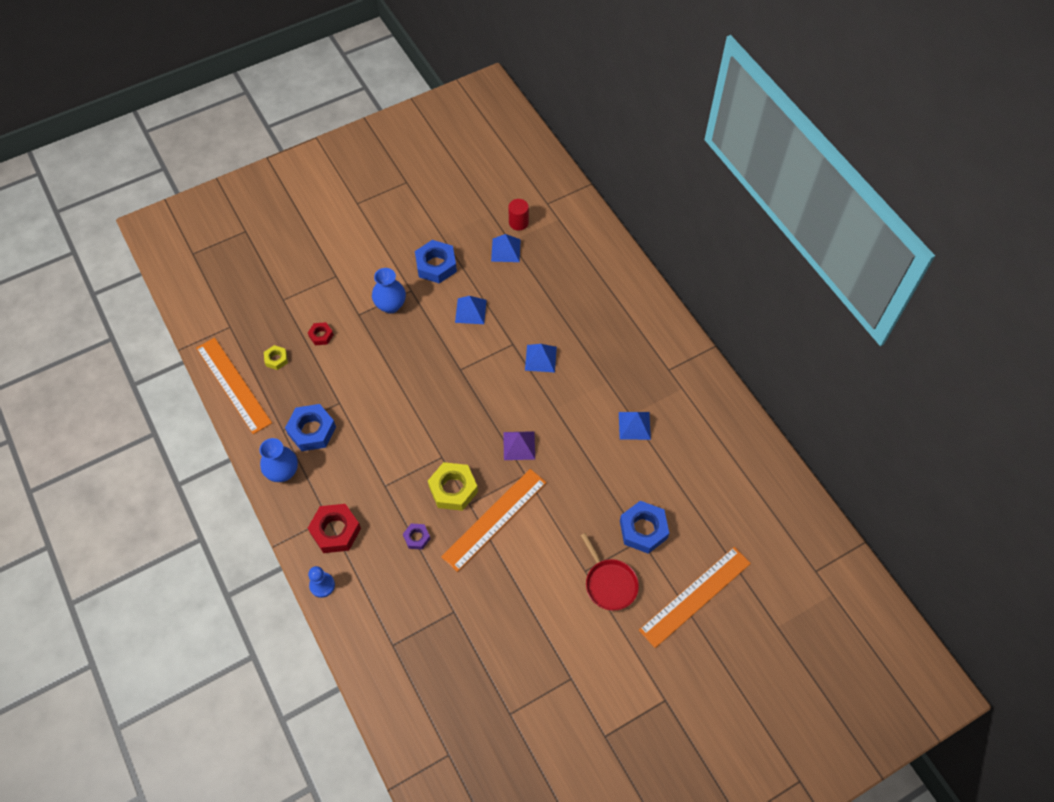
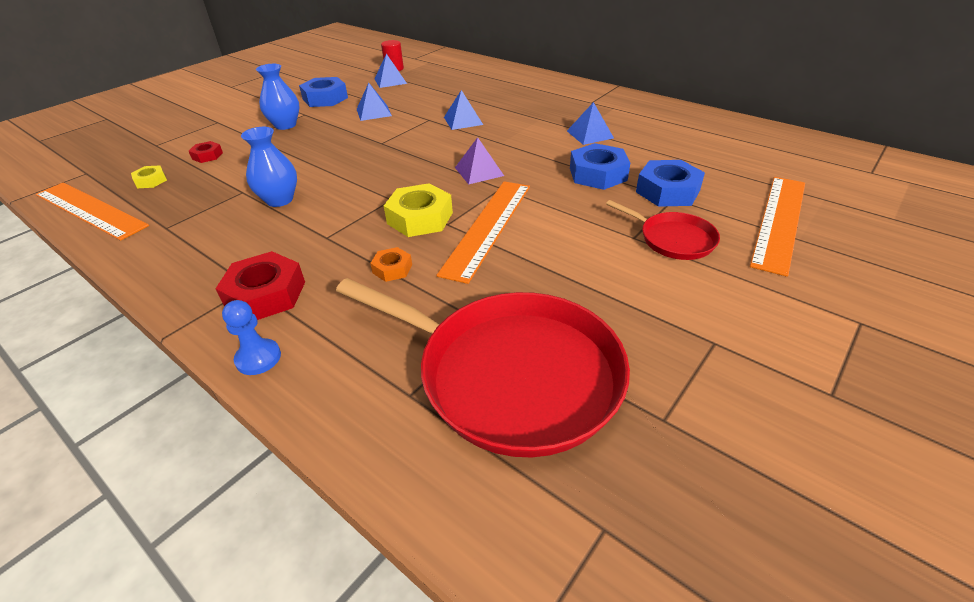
camera: 20 degrees left, 20 degrees down
blue vase [260,438,298,482] -> blue vase moved to [241,127,297,207]
blue nut [285,404,336,451] -> blue nut moved to [570,143,630,190]
purple nut [403,523,431,550] -> orange nut [370,247,412,282]
none -> red pan [336,278,630,458]

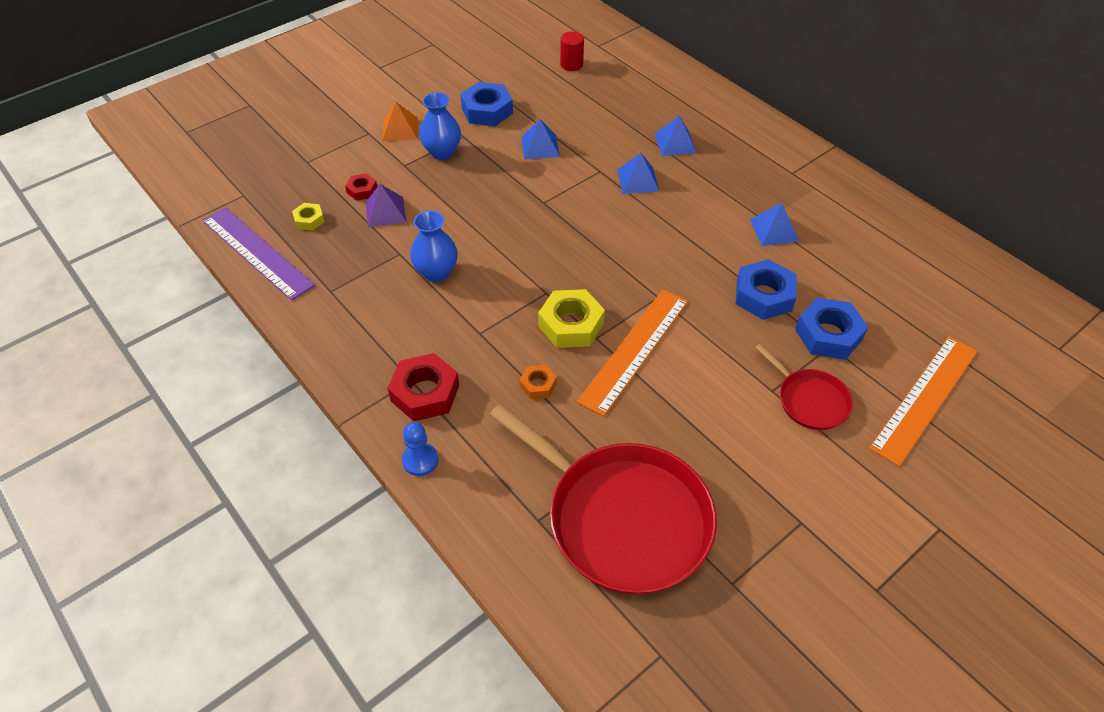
camera: 10 degrees right, 10 degrees up
orange ruler [36,182,149,241] -> purple ruler [202,207,315,301]
blue pyramid [374,53,407,88] -> blue pyramid moved to [655,116,697,156]
purple pyramid [455,137,504,184] -> purple pyramid moved to [365,184,407,227]
none -> orange pyramid [382,102,418,141]

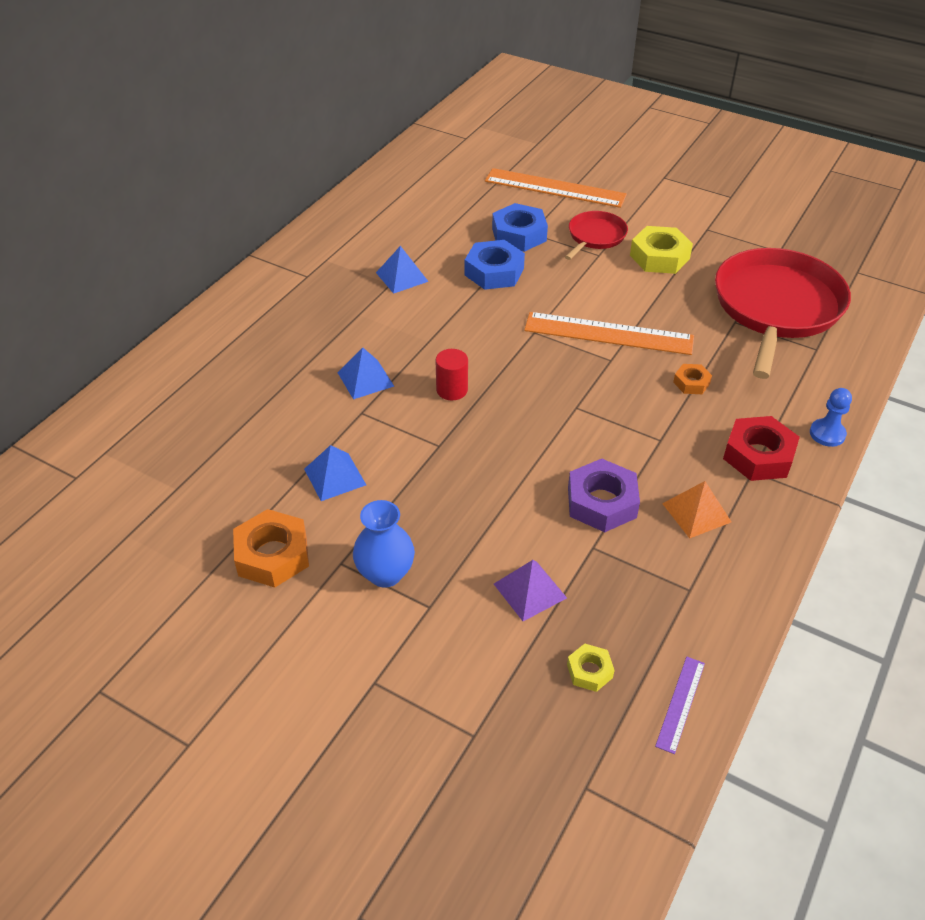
camera: 110 degrees left, 5 degrees down
purple ruler [202,207,315,301] -> purple ruler [655,657,705,754], size x0.48
red nut [345,173,377,201] -> none
orange pyramid [382,102,418,141] -> orange pyramid moved to [662,481,731,538]
blue vase [410,211,458,282] -> purple nut [568,459,640,532]
blue nut [460,82,513,126] -> orange nut [233,509,309,588]
yellow nut [538,289,605,348] -> yellow nut moved to [630,226,693,274]
red cylinder [560,31,584,71] -> red cylinder moved to [435,349,468,401]
blue pyramid [655,116,697,156] -> none

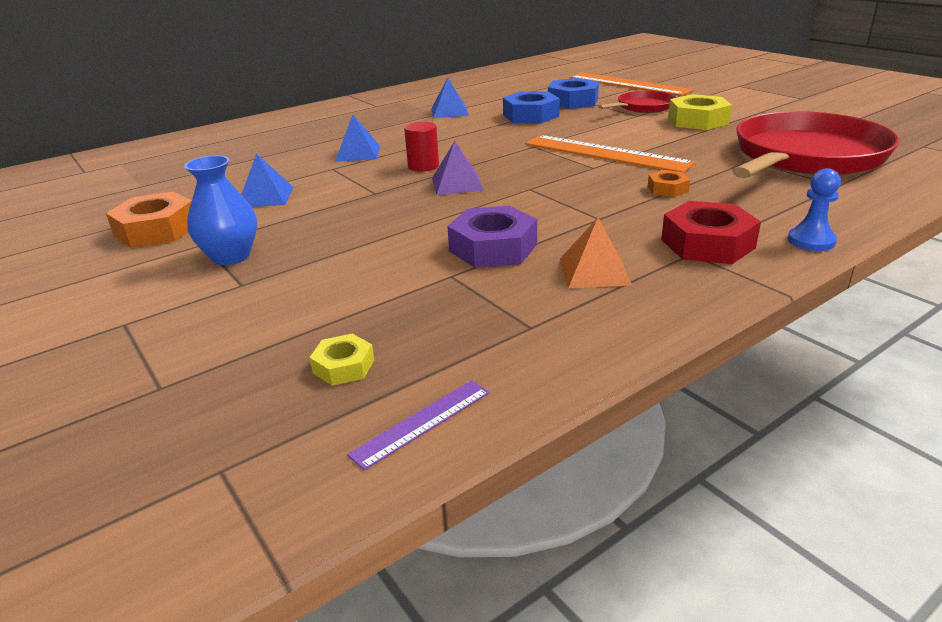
camera: 25 degrees right, 15 degrees down
purple pyramid [494,560,567,621] -> purple pyramid moved to [432,141,484,195]

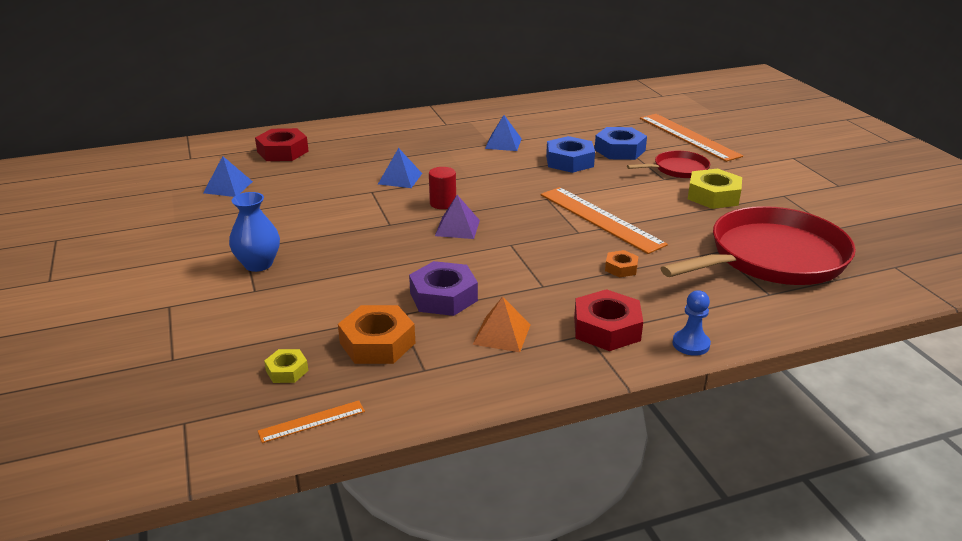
camera: 15 degrees right, 0 degrees up
orange nut [106,192,192,248] -> orange nut moved to [338,305,415,364]
blue pyramid [241,153,293,207] -> blue pyramid moved to [203,156,253,197]
purple ruler [347,380,490,470] -> orange ruler [258,400,365,443]
none -> red nut [255,128,309,161]

